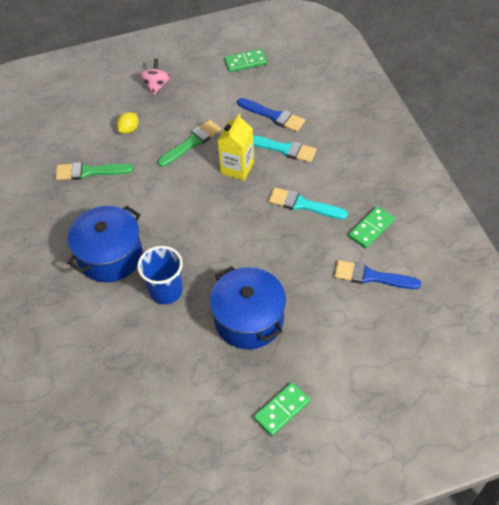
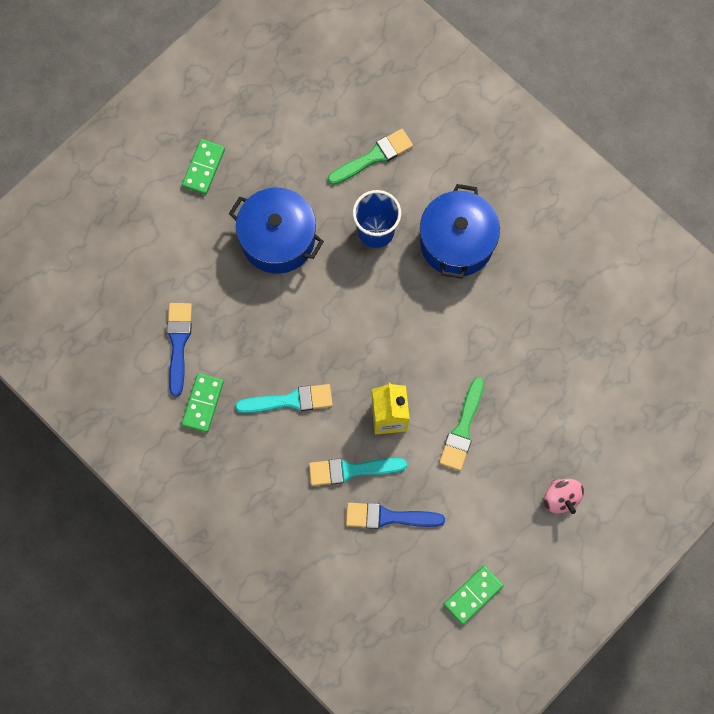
camera: 150 degrees right, 20 degrees up
green brush [56,162,133,180] -> green brush moved to [328,129,413,185]
yellow lemon [117,112,139,134] -> none
blue brush [334,260,421,289] -> blue brush turned 75 degrees counterclockwise [167,303,192,397]

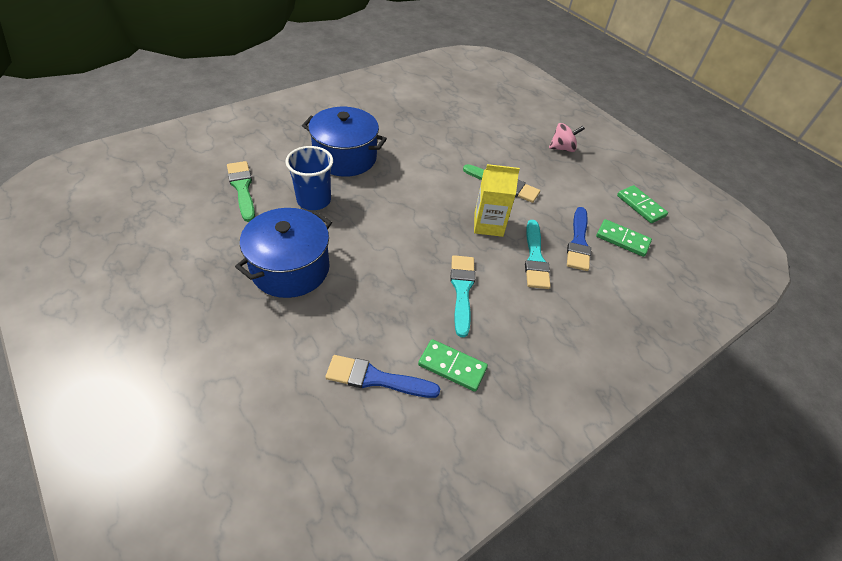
camera: 85 degrees left, 25 degrees down
green domino [182,139,225,195] -> green domino moved to [596,219,652,257]

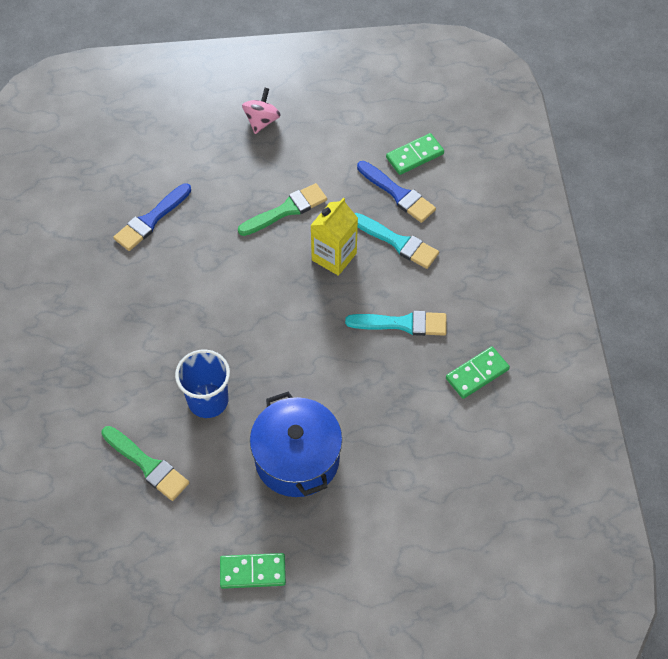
camera: 55 degrees left, 10 degrees up
green brush [227,161,255,222] -> green brush turned 150 degrees counterclockwise [101,426,189,501]
blue pot [302,107,387,177] -> none
blue brush [325,355,440,398] -> blue brush moved to [113,183,191,251]
turquoise brush [451,255,475,337] -> turquoise brush turned 150 degrees clockwise [345,311,447,336]
green domino [617,185,668,223] -> green domino moved to [220,553,286,589]

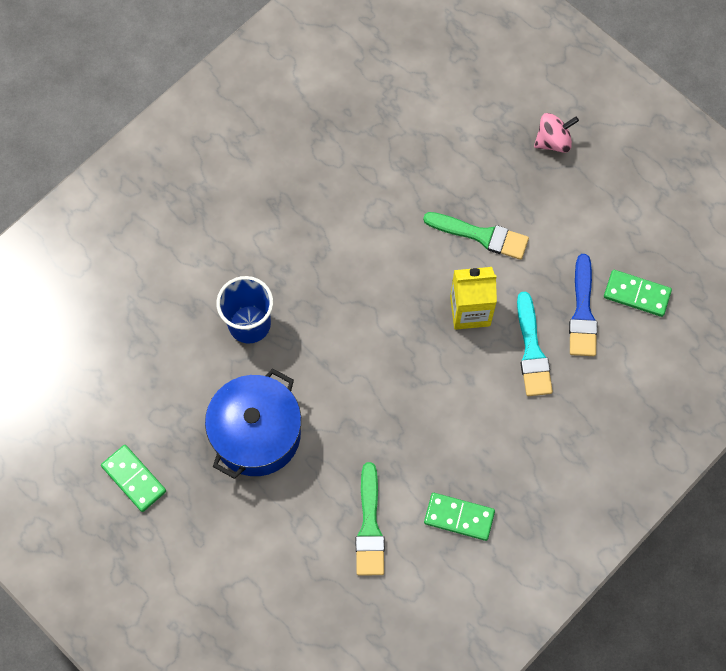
camera: 50 degrees right, 10 degrees up
green brush [101,426,189,501] -> green brush moved to [356,462,385,575]
blue brush [113,183,191,251] -> none
turquoise brush [345,311,447,336] -> none

